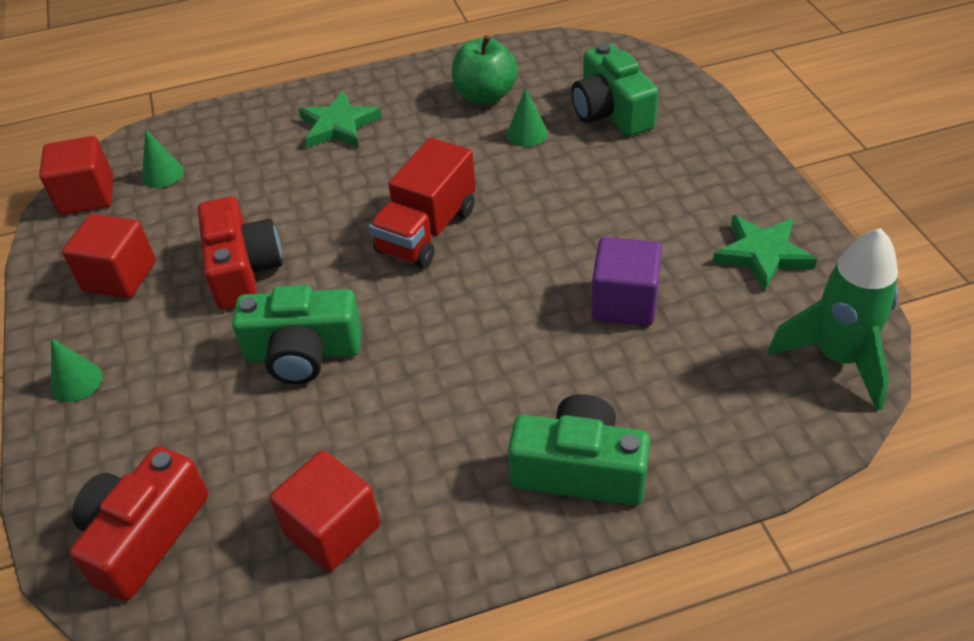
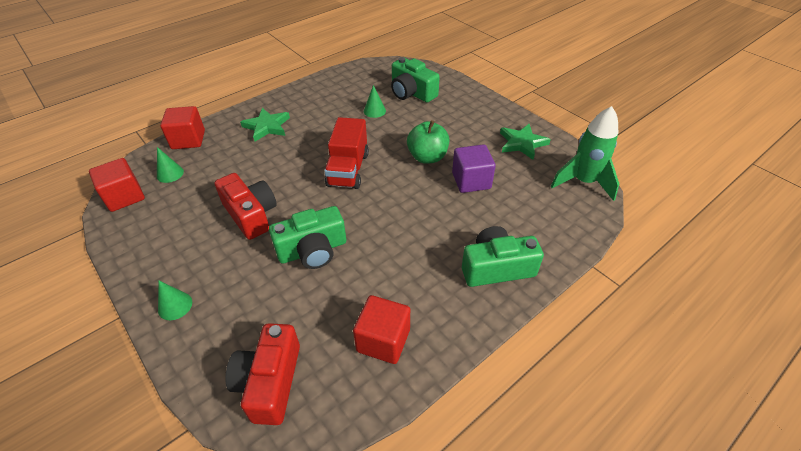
camera: 25 degrees left, 0 degrees up
red cube [62,214,156,298] -> red cube moved to [160,106,205,149]
green apple [452,35,518,105] -> green apple moved to [407,120,450,164]

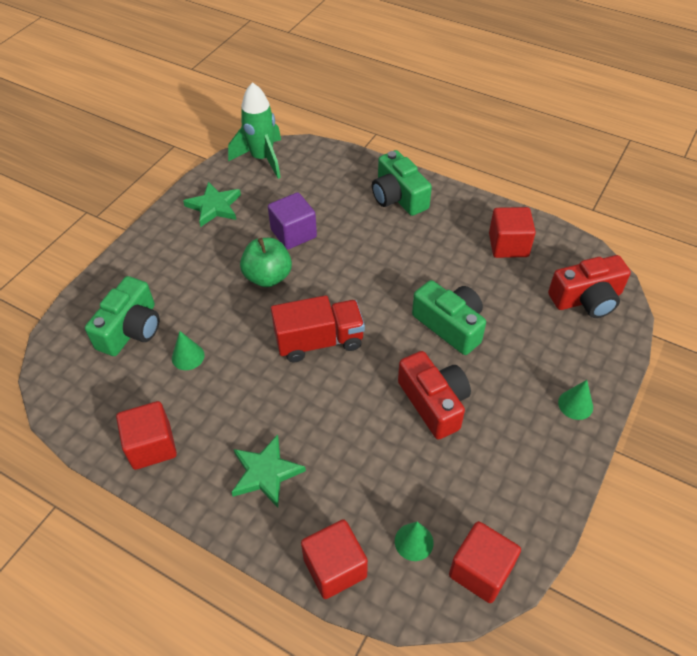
camera: 110 degrees left, 5 degrees up
red camera [214,173,277,240] -> red camera turned 120 degrees clockwise [398,351,471,440]
none -> red cube [116,401,177,470]

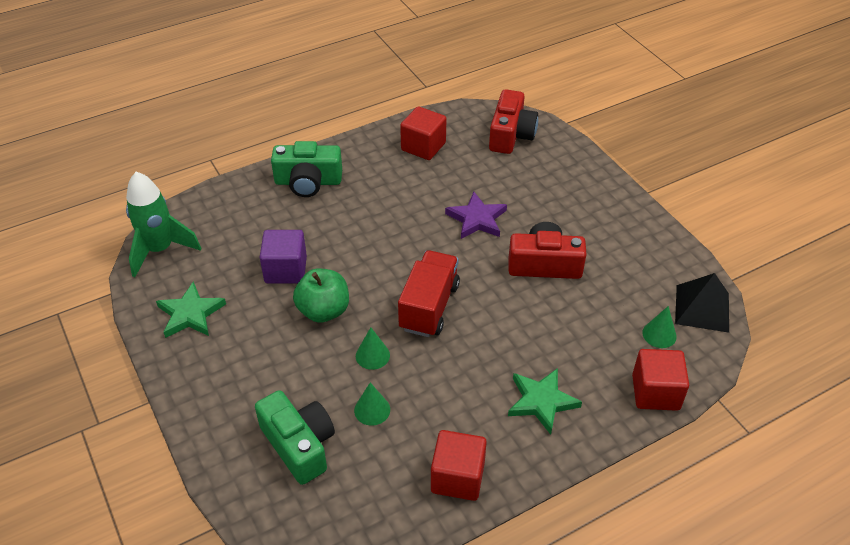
camera: 60 degrees left, 5 degrees down
green camera [412,280,486,355] -> purple star [445,192,507,239]
red cube [449,521,521,603] -> black pyramid [675,273,729,333]
green cone [558,380,593,420] -> green cone moved to [356,327,390,370]

